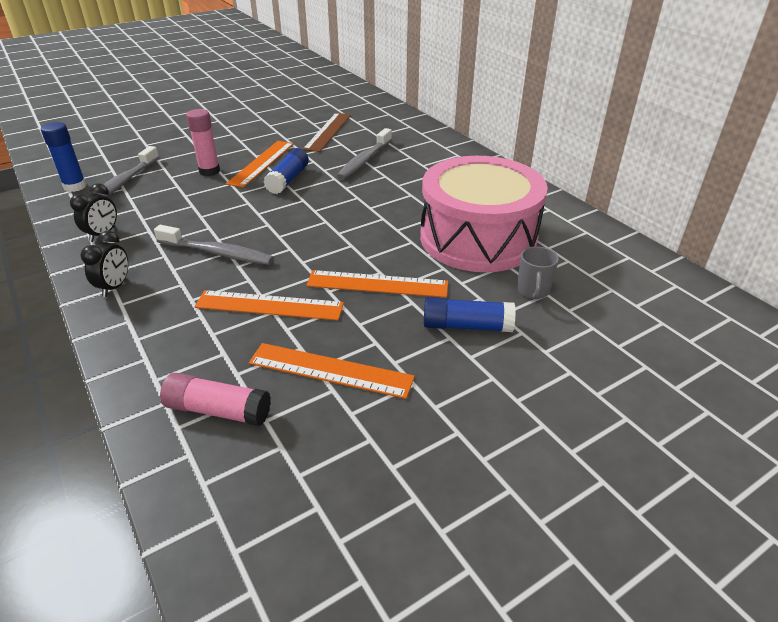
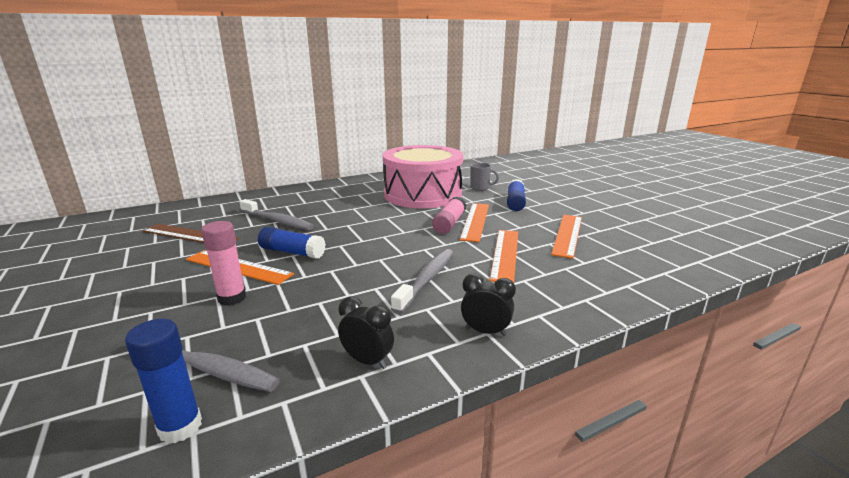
camera: 85 degrees left, 15 degrees down
pink glue stick [160,373,271,426] -> pink glue stick moved to [432,197,466,234]

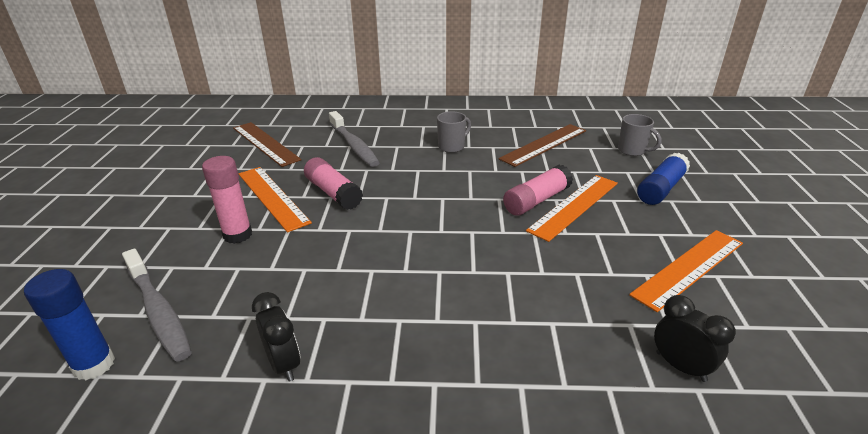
camera: 30 degrees right, 10 degrees up
blue glue stick [258,227,326,259] -> pink glue stick [304,157,363,210]
pink drum [383,145,463,208] -> brown ruler [499,124,586,167]
grey toothbrush [391,249,453,314] -> none
black clock [461,273,516,336] -> black clock moved to [654,295,736,382]
orange ruler [489,230,518,283] -> none
none -> grey mug [437,111,471,153]

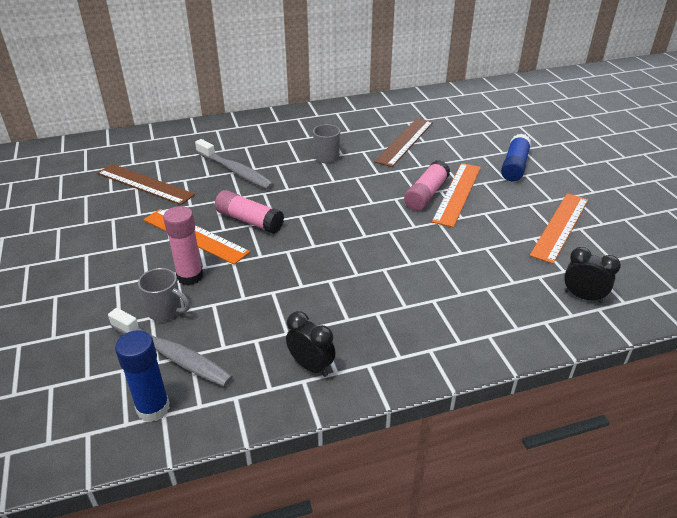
camera: 20 degrees left, 5 degrees up
grey mug [618,114,661,156] -> grey mug moved to [138,268,190,321]

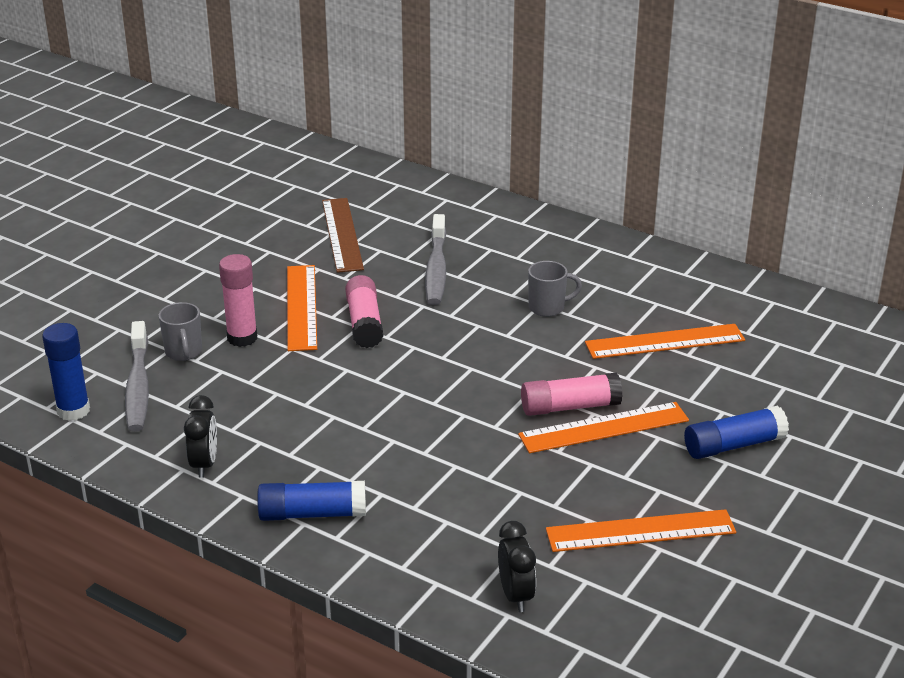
camera: 50 degrees right, 5 degrees down
brown ruler [375,118,433,167] -> orange ruler [585,324,745,359]
none -> blue glue stick [257,481,366,521]

